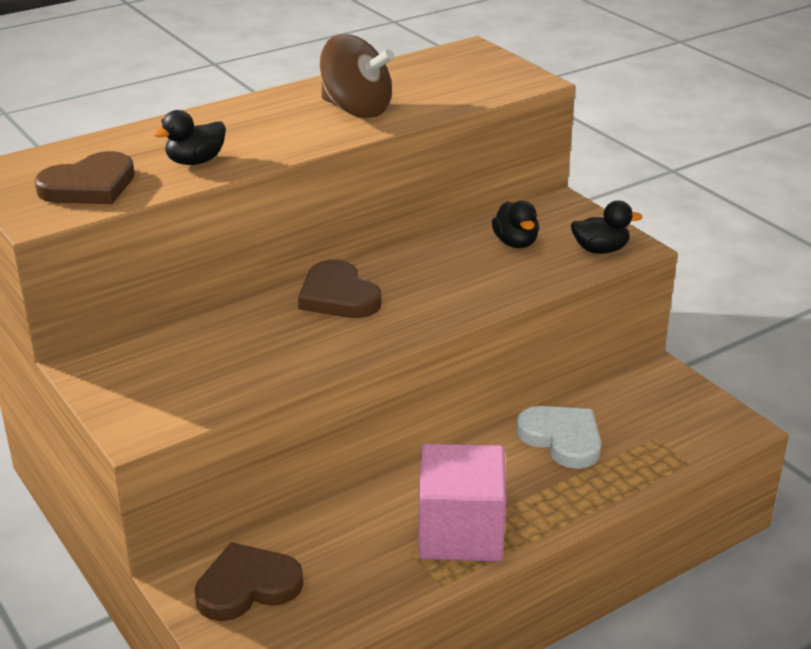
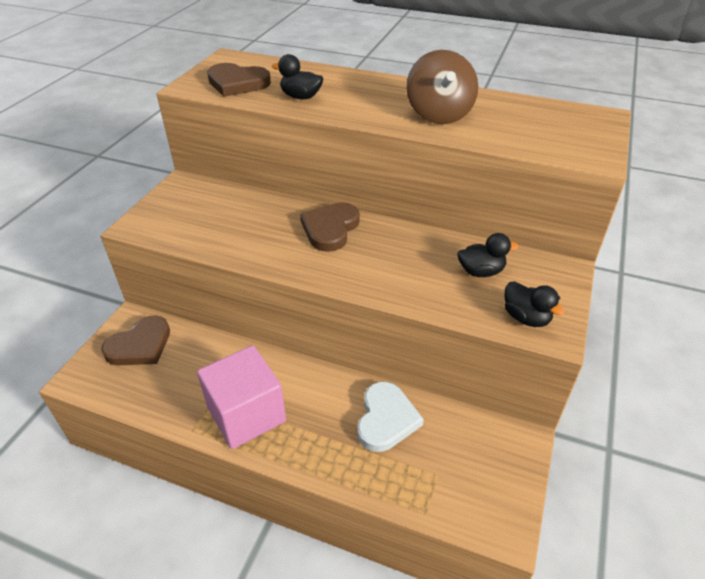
camera: 55 degrees right, 10 degrees up
brown heart [194,542,303,621] -> brown heart turned 105 degrees clockwise [101,315,170,365]
black duck [492,201,539,248] -> black duck turned 135 degrees counterclockwise [458,233,519,277]

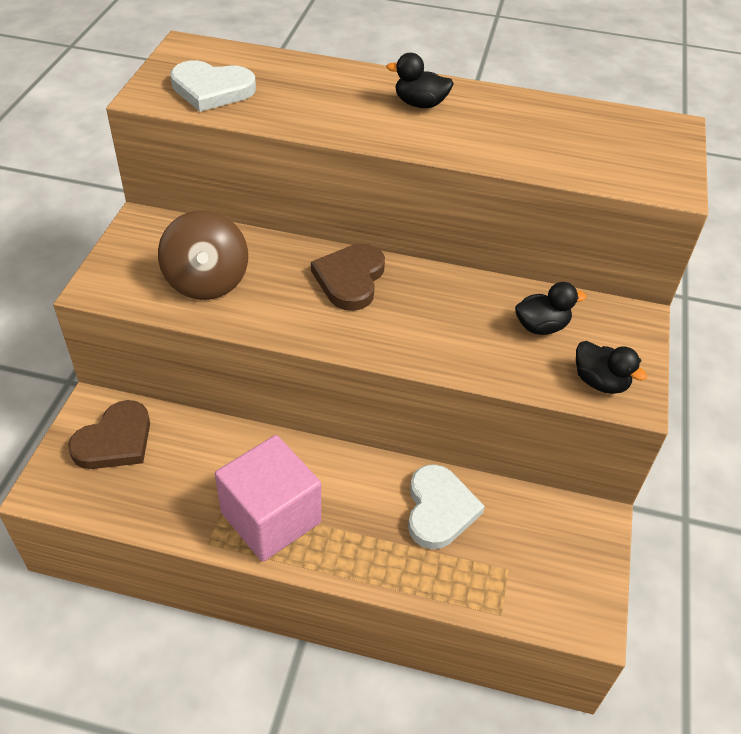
camera: 10 degrees left, 5 degrees up
brown heart [207,63,271,97] -> white heart [170,61,256,112]
black duck [272,54,324,99] -> black duck moved to [386,53,454,108]
brown spinning top [406,50,478,124] -> brown spinning top moved to [158,210,248,300]

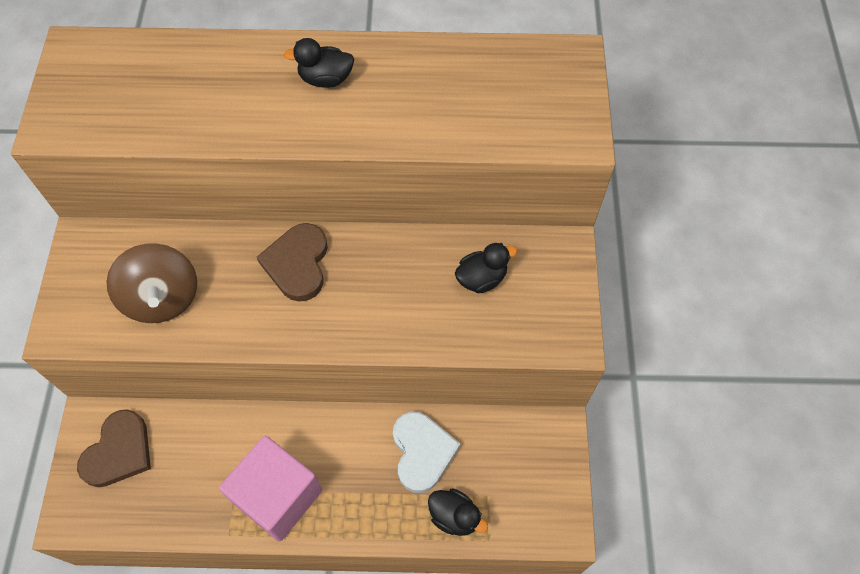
camera: 10 degrees left, 15 degrees up
white heart [170,61,256,112] -> none
black duck [576,341,647,394] -> black duck moved to [428,489,488,536]

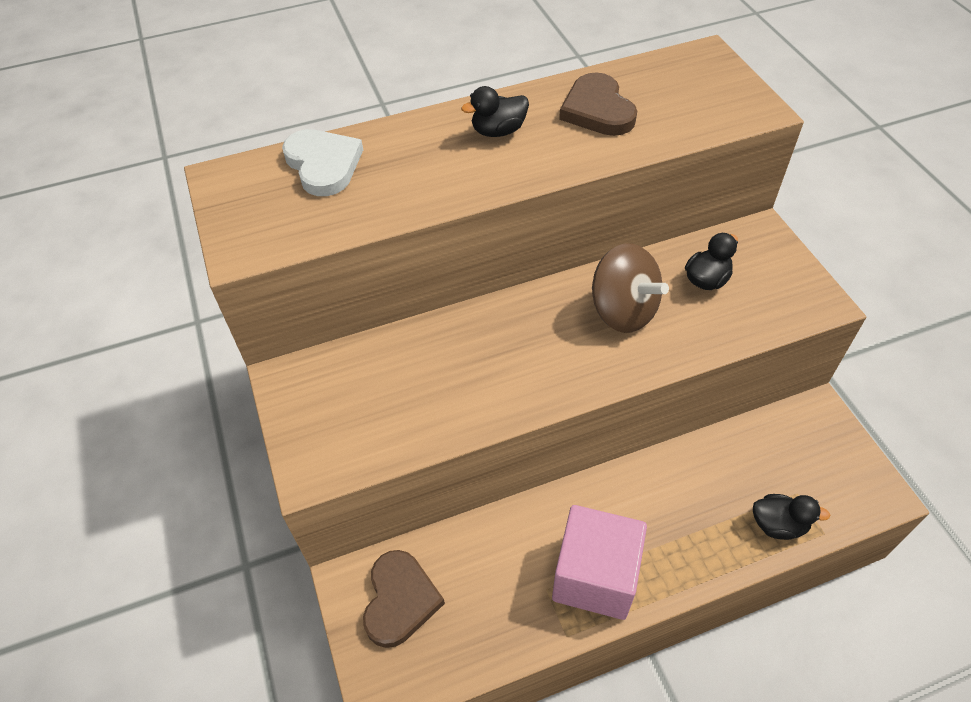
camera: 20 degrees left, 10 degrees down
brown spinning top [106,243,197,323] -> brown spinning top moved to [592,243,669,333]
brown heart [257,223,328,302] -> brown heart moved to [559,72,637,136]
white heart [393,411,460,493] -> white heart moved to [282,129,363,196]

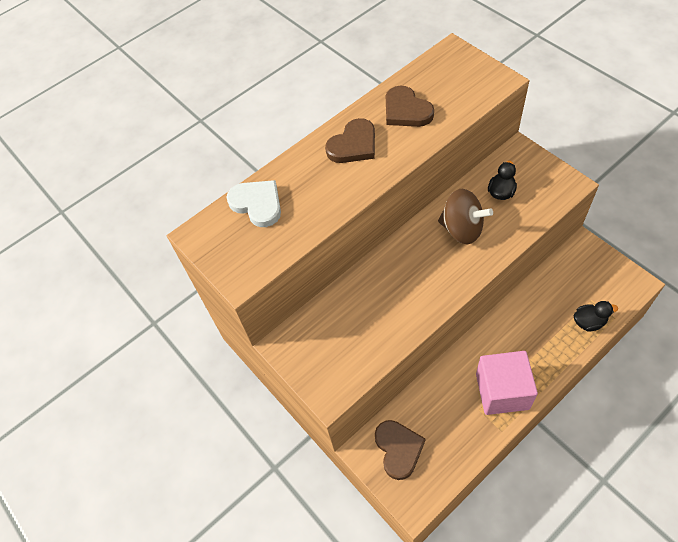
camera: 15 degrees left, 5 degrees up
black duck [461,86,529,137] -> brown heart [325,118,375,163]

